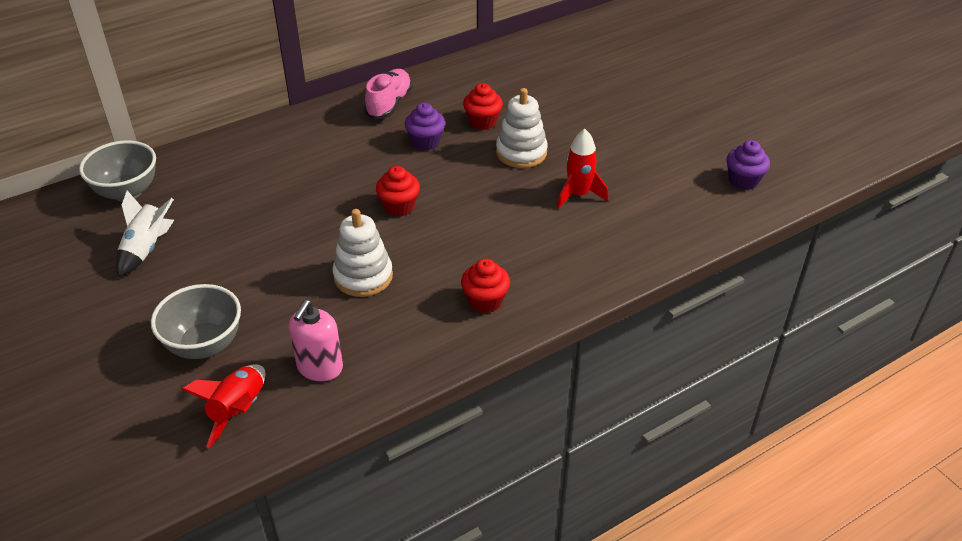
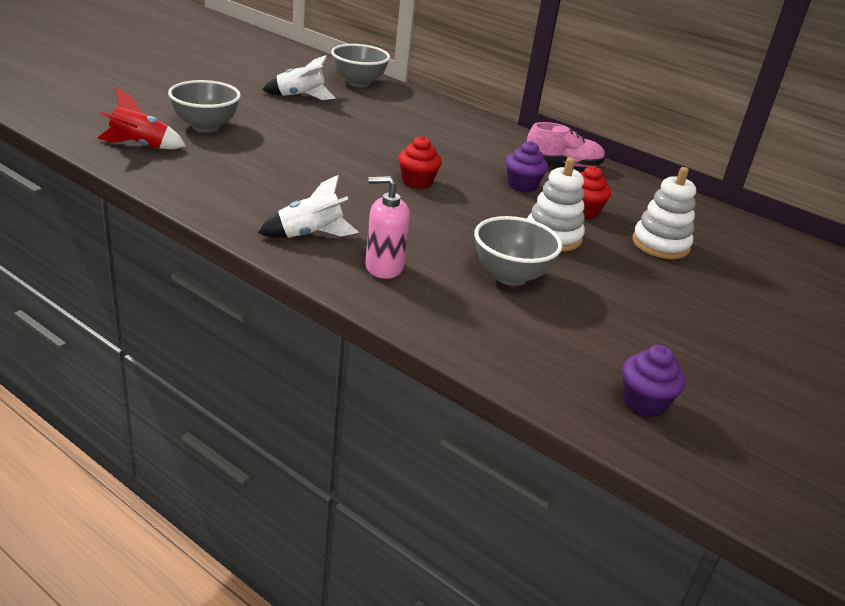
camera: 65 degrees right, 10 degrees down
pink soap dispenser [289,300,343,381] -> pink soap dispenser moved to [365,176,410,279]
white stacking toy [332,209,393,297] -> white stacking toy moved to [632,167,696,259]
red cupcake [461,259,510,313] -> white rocket [258,175,359,238]
red rocket [557,129,608,209] -> grey bowl [474,216,562,286]

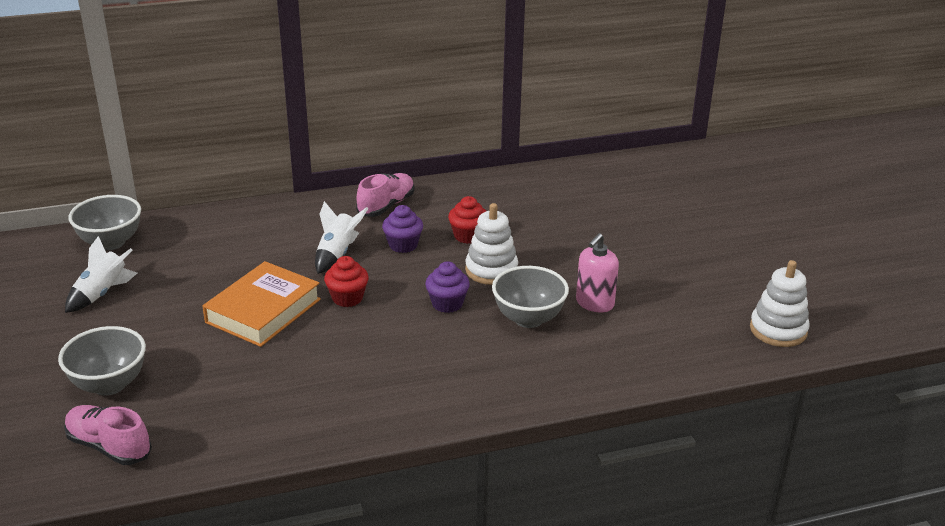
camera: 50 degrees left, 0 degrees up
red rocket [97,87,186,149] -> pink shoe [64,405,152,465]
white rocket [258,175,359,238] -> white rocket moved to [315,201,368,274]
pink soap dispenser [365,176,410,279] -> pink soap dispenser moved to [576,233,619,312]
purple cupcake [622,345,686,417] -> purple cupcake moved to [425,261,470,313]
white stacking toy [632,167,696,259] -> white stacking toy moved to [750,260,810,347]
none -> orange book [202,261,321,347]

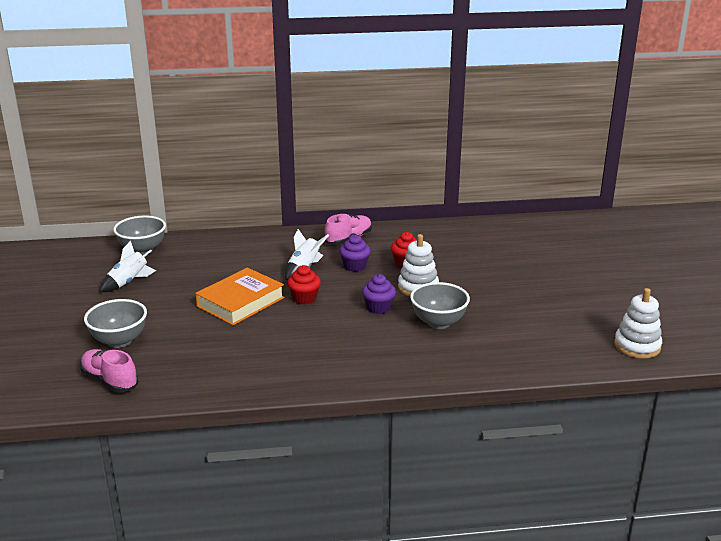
camera: 10 degrees right, 5 degrees down
pink soap dispenser [576,233,619,312] -> none

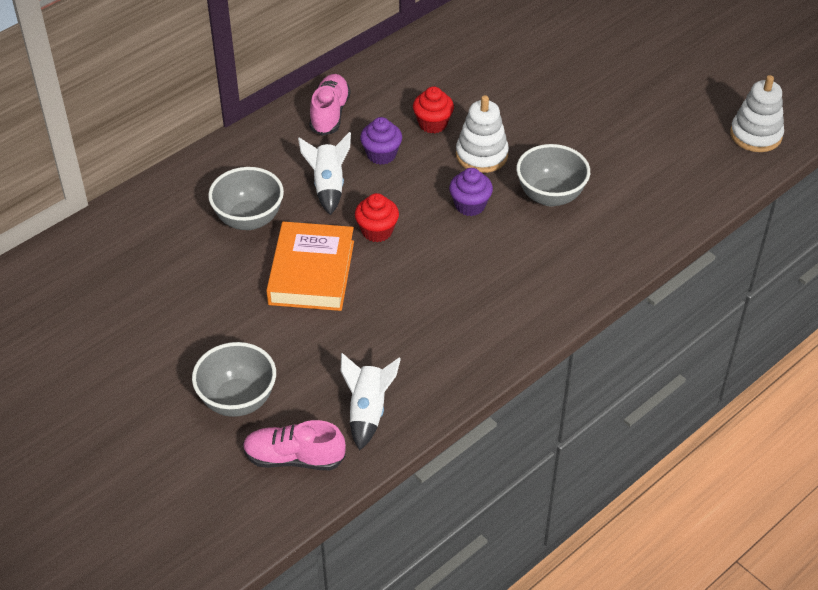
camera: 35 degrees left, 20 degrees up
white rocket [100,241,157,292] -> white rocket moved to [341,353,401,450]
grey bowl [113,215,166,255] -> grey bowl moved to [208,167,284,230]

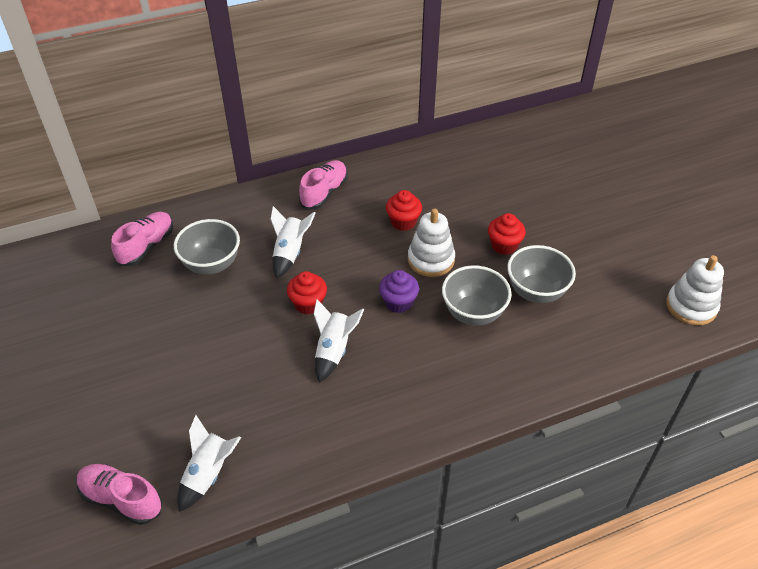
camera: 20 degrees right, 0 degrees up
grey bowl [192,342,276,417] -> grey bowl moved to [507,245,576,303]
orange book [266,222,354,311] -> none
purple cupcake [360,117,402,165] -> none
none -> pink shoe [111,212,173,266]
none -> white rocket [314,299,364,383]
none -> red cupcake [488,213,526,255]

